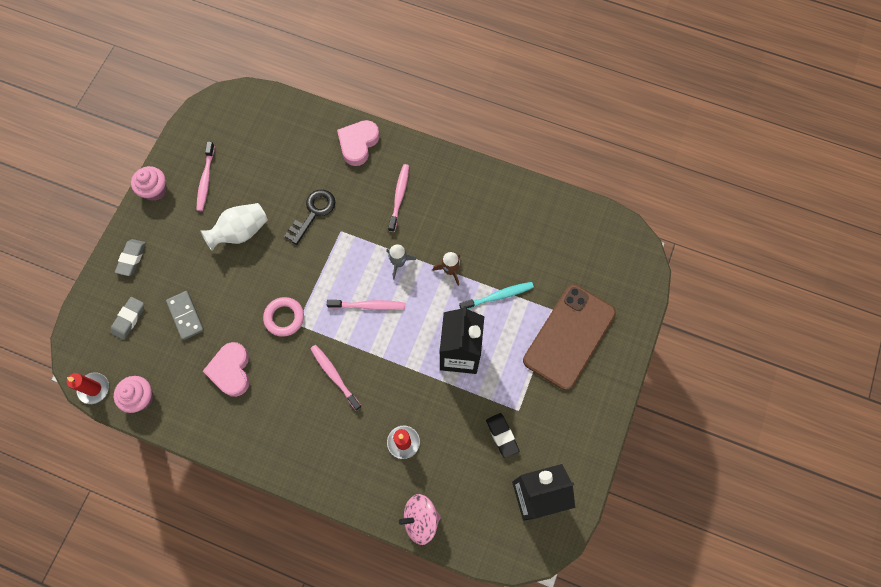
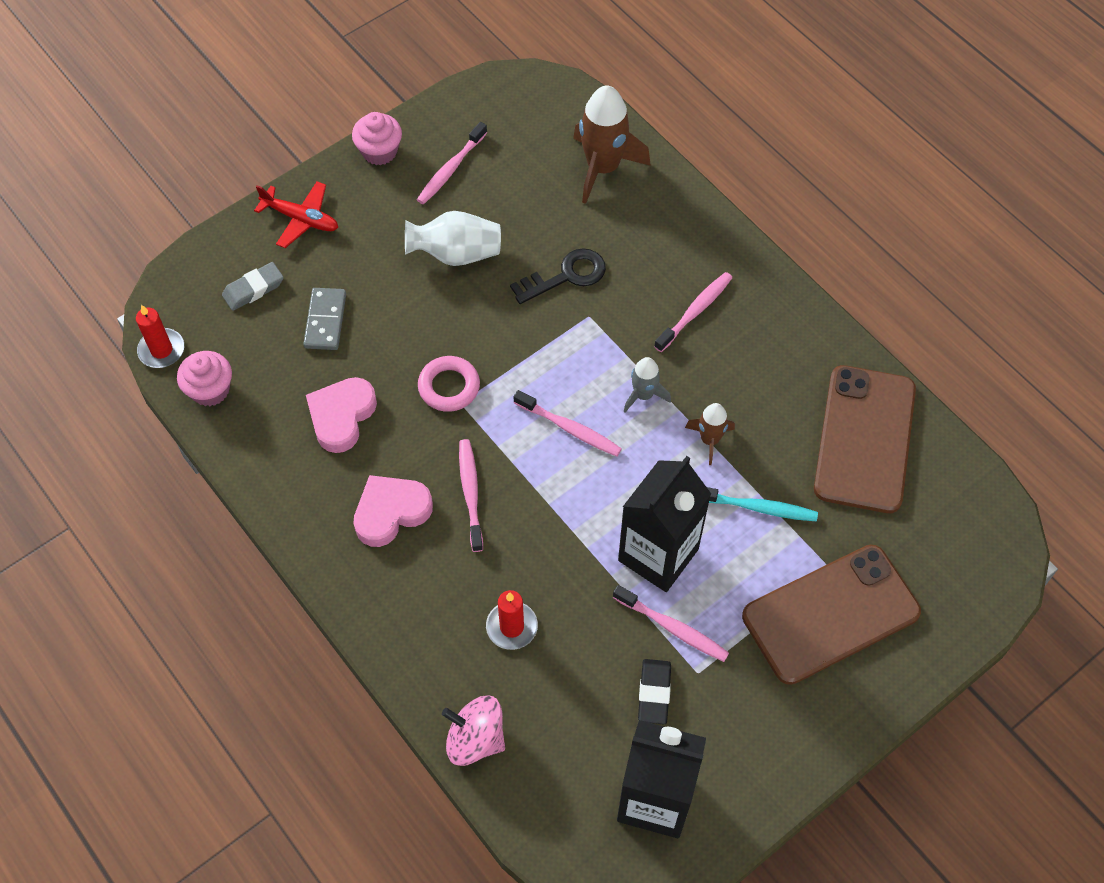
camera: 30 degrees right, 10 degrees down
grey eraser [115,239,146,276] -> red plane [254,181,338,248]
pink heart [337,120,379,166] -> pink heart moved to [353,475,433,547]
none -> brown rocket [573,85,651,204]
none -> pink toothbrush [613,585,729,662]
none -> brown phone [814,365,916,513]

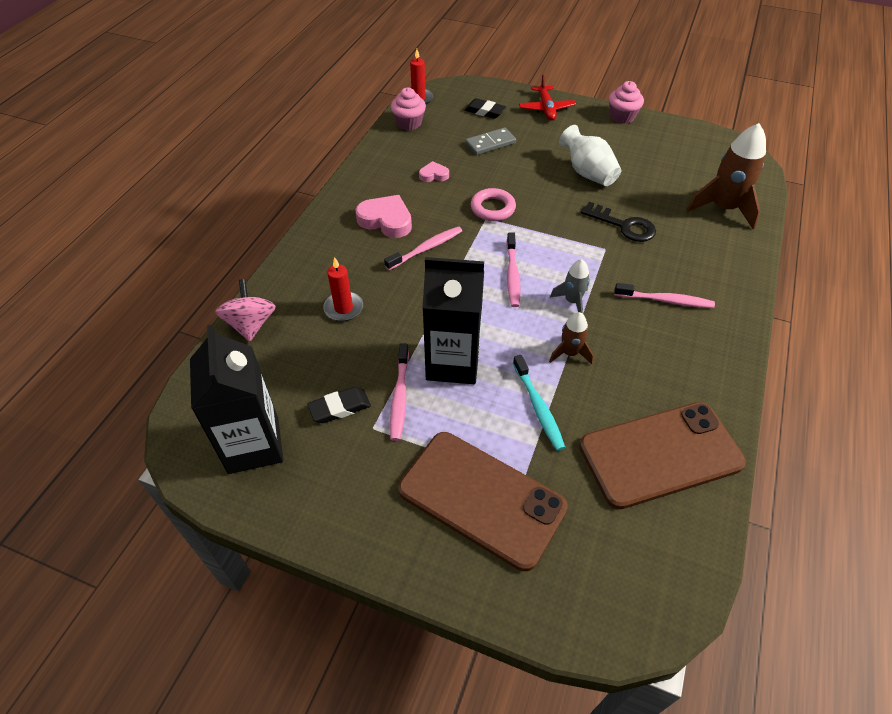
camera: 60 degrees right, 10 degrees down
grey eraser [222,262,284,311] -> black eraser [465,98,506,119]
pink heart [306,377,377,453] -> pink heart [419,161,449,182], size x0.55
pink toothbrush [417,122,487,205] -> none

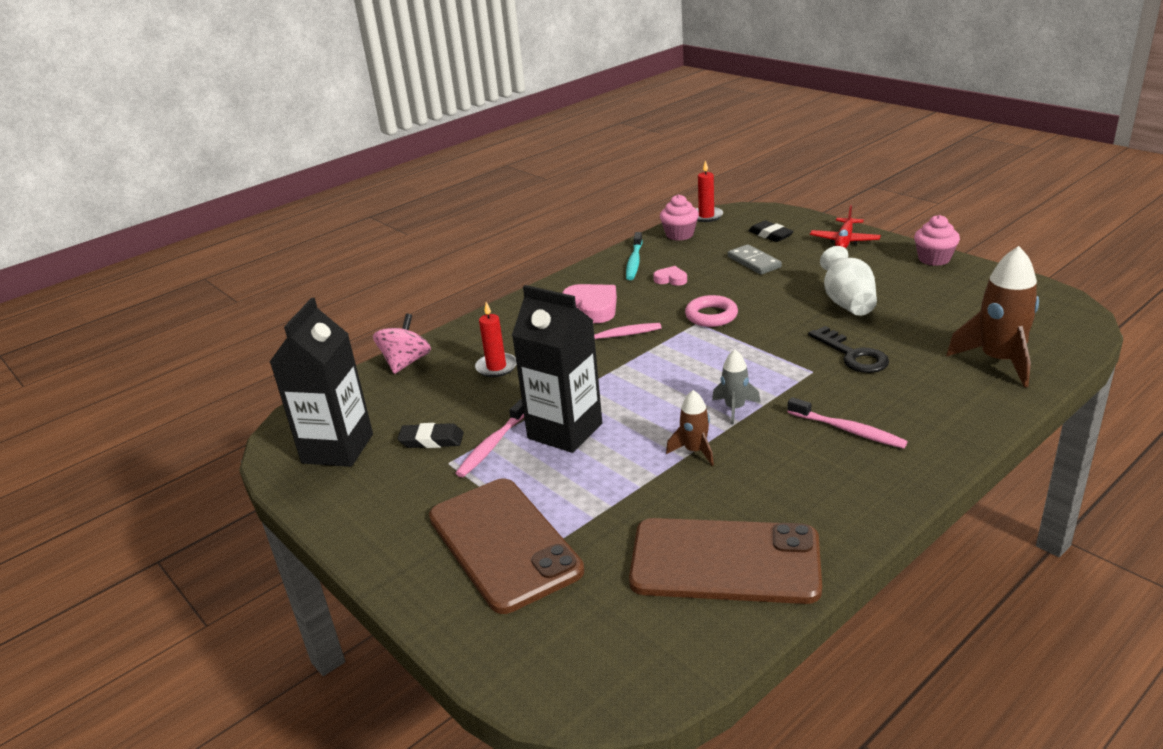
camera: 30 degrees right, 20 degrees down
grey domino [465,128,516,155] -> grey domino turned 60 degrees clockwise [728,244,782,275]
pink toothbrush [506,232,520,307] -> none
turquoise toothbrush [513,355,565,451] -> turquoise toothbrush moved to [626,232,643,280]

